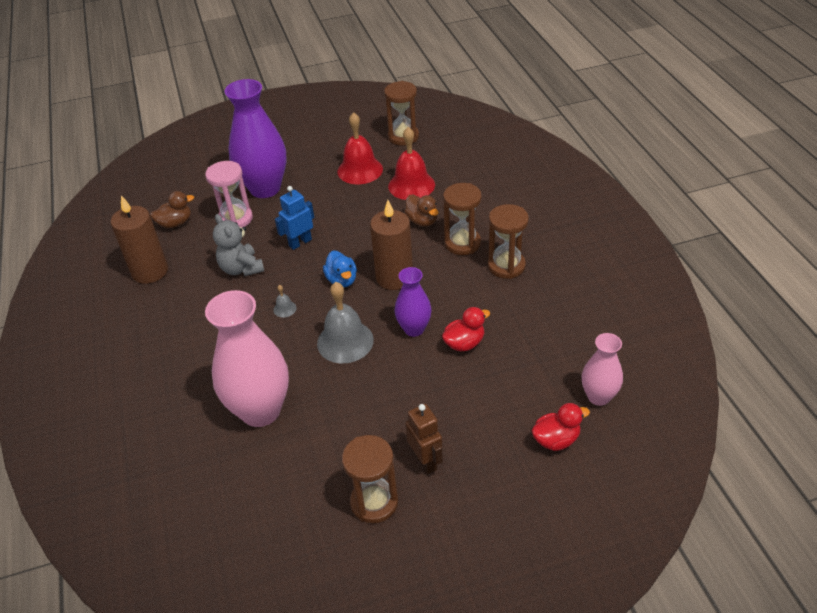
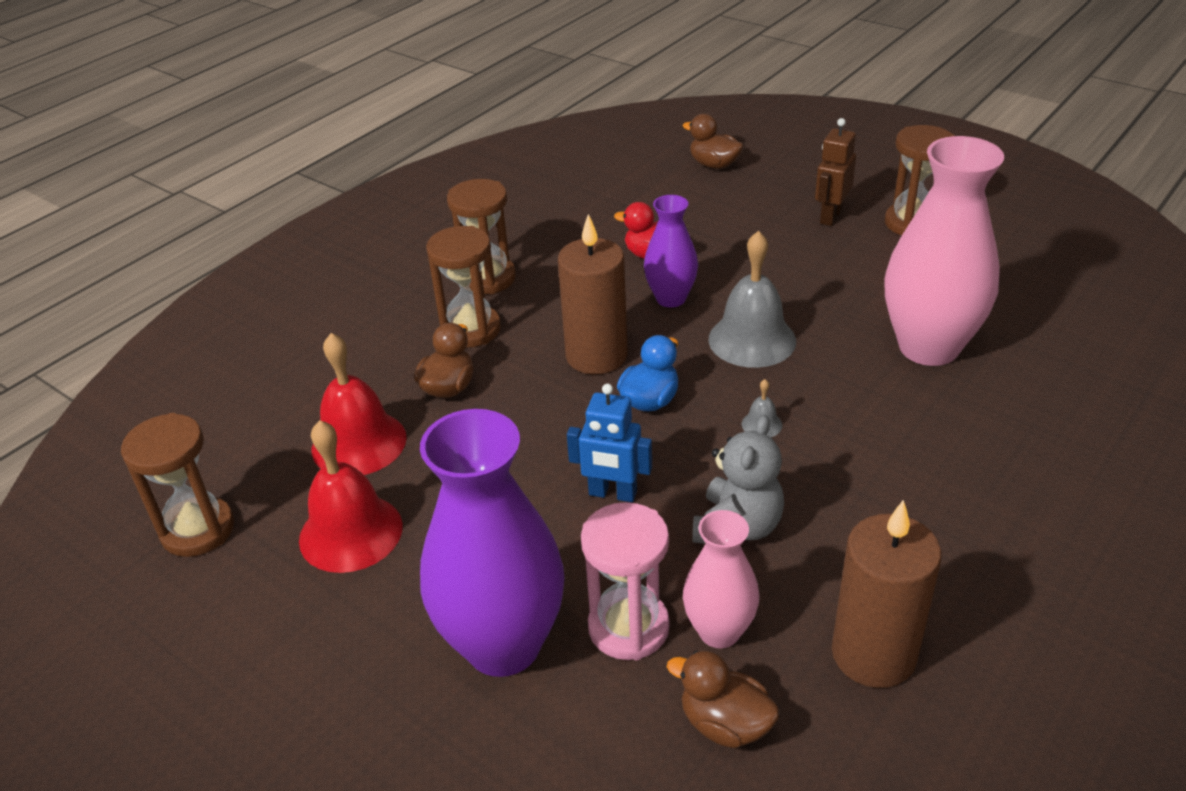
camera: 125 degrees left, 5 degrees down
red duck [531,403,590,451] -> brown duck [683,114,744,169]
pink vase [582,333,623,406] -> pink vase moved to [683,510,759,648]

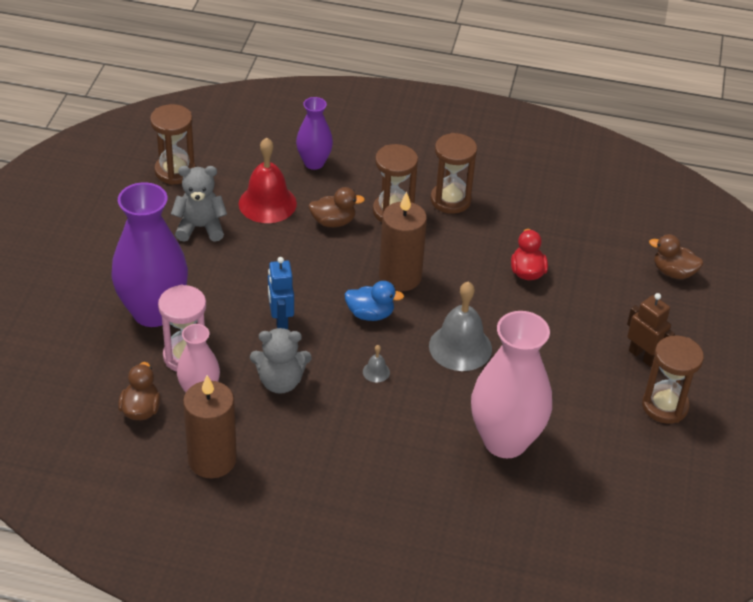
camera: 60 degrees right, 5 degrees up
red bell [299,420,403,573] -> grey teddy bear [171,166,227,242]
purple vase [644,195,698,307] -> purple vase moved to [296,97,333,170]
brown duck [683,114,744,169] -> brown duck turned 75 degrees counterclockwise [649,234,703,279]
brown robot [815,118,856,226] -> brown robot turned 45 degrees clockwise [627,293,675,367]

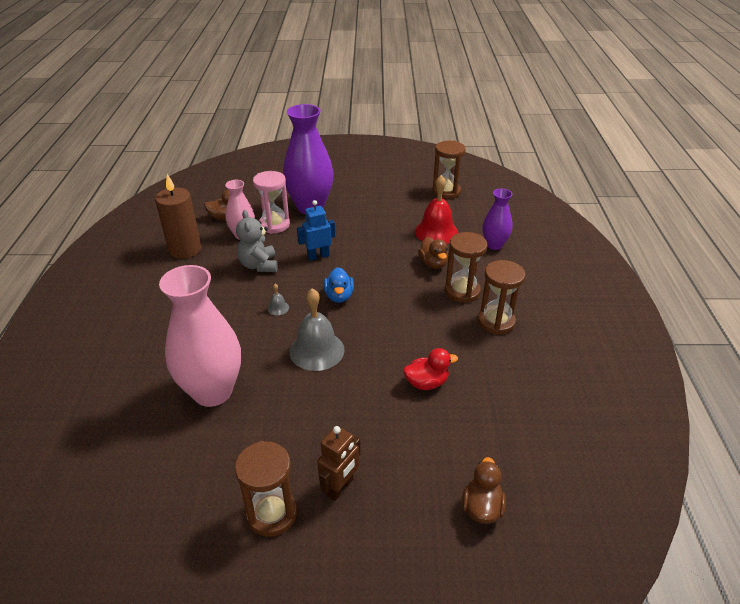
camera: 80 degrees right, 5 degrees down
grey teddy bear [171,166,227,242] -> none
brown candle [379,191,427,292] -> none

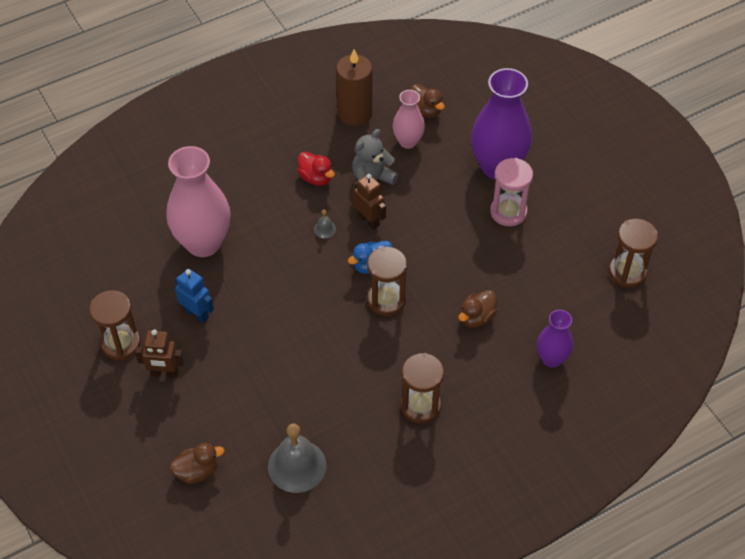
camera: 60 degrees right, 15 degrees up
pink hourglass [253,171,290,234] -> pink hourglass moved to [490,158,533,226]
grey bell [290,288,345,371] -> grey bell moved to [268,423,327,493]
blue robot [297,200,335,261] -> blue robot moved to [175,268,214,323]
red duck [403,348,458,390] -> red duck moved to [298,152,335,186]
red bell [415,175,458,244] -> none
brown hourglass [445,232,487,303] -> brown hourglass moved to [367,247,407,316]
none -> brown robot [354,174,386,230]

